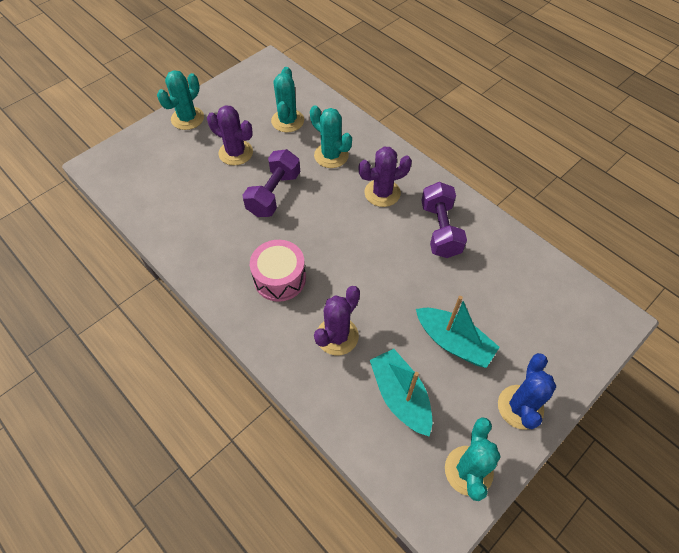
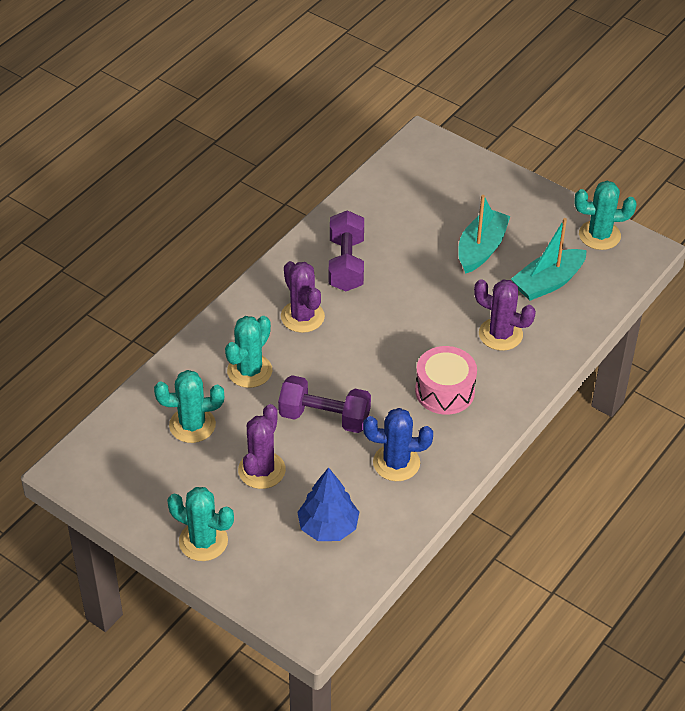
camera: 100 degrees left, 10 degrees down
purple dumbbell [421,182,467,258] -> purple dumbbell turned 75 degrees counterclockwise [329,210,364,291]
blue cactus [498,353,557,430] -> blue cactus moved to [363,408,433,481]
none -> blue tree [297,467,359,541]

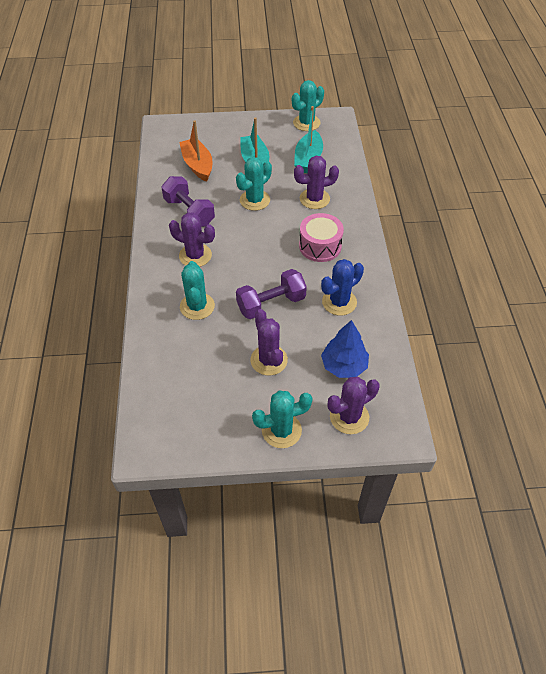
camera: 40 degrees left, 5 degrees up
turquoise cactus [154,370,224,443] -> turquoise cactus moved to [236,157,272,211]
none -> orange boat [179,120,212,182]
none -> purple cactus [328,377,380,434]

